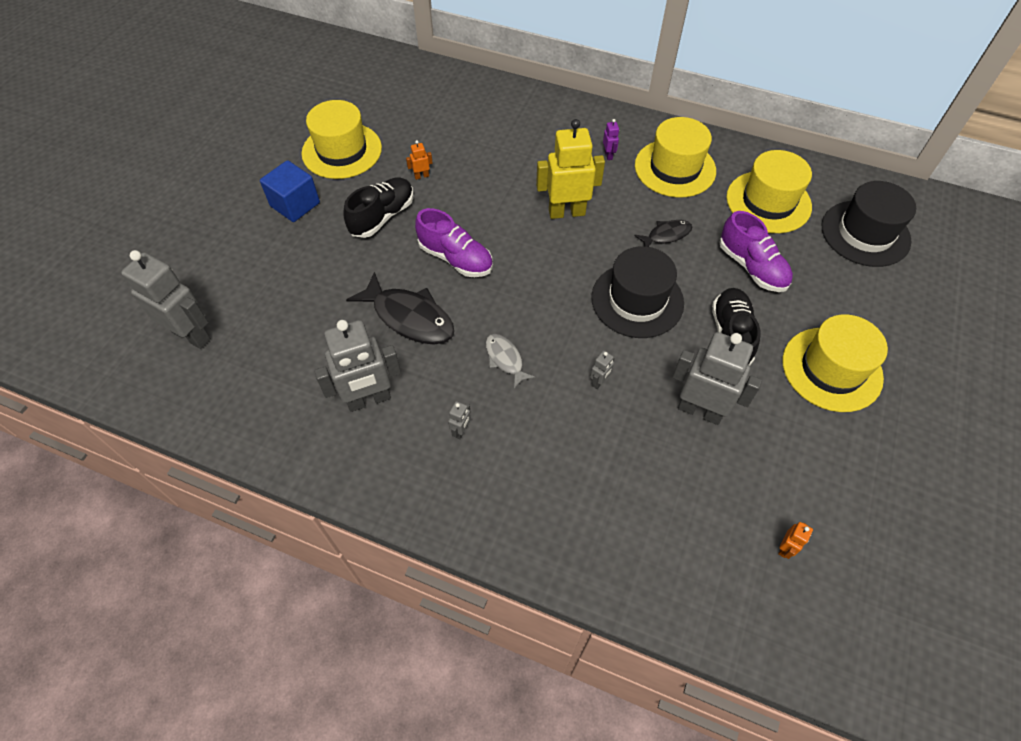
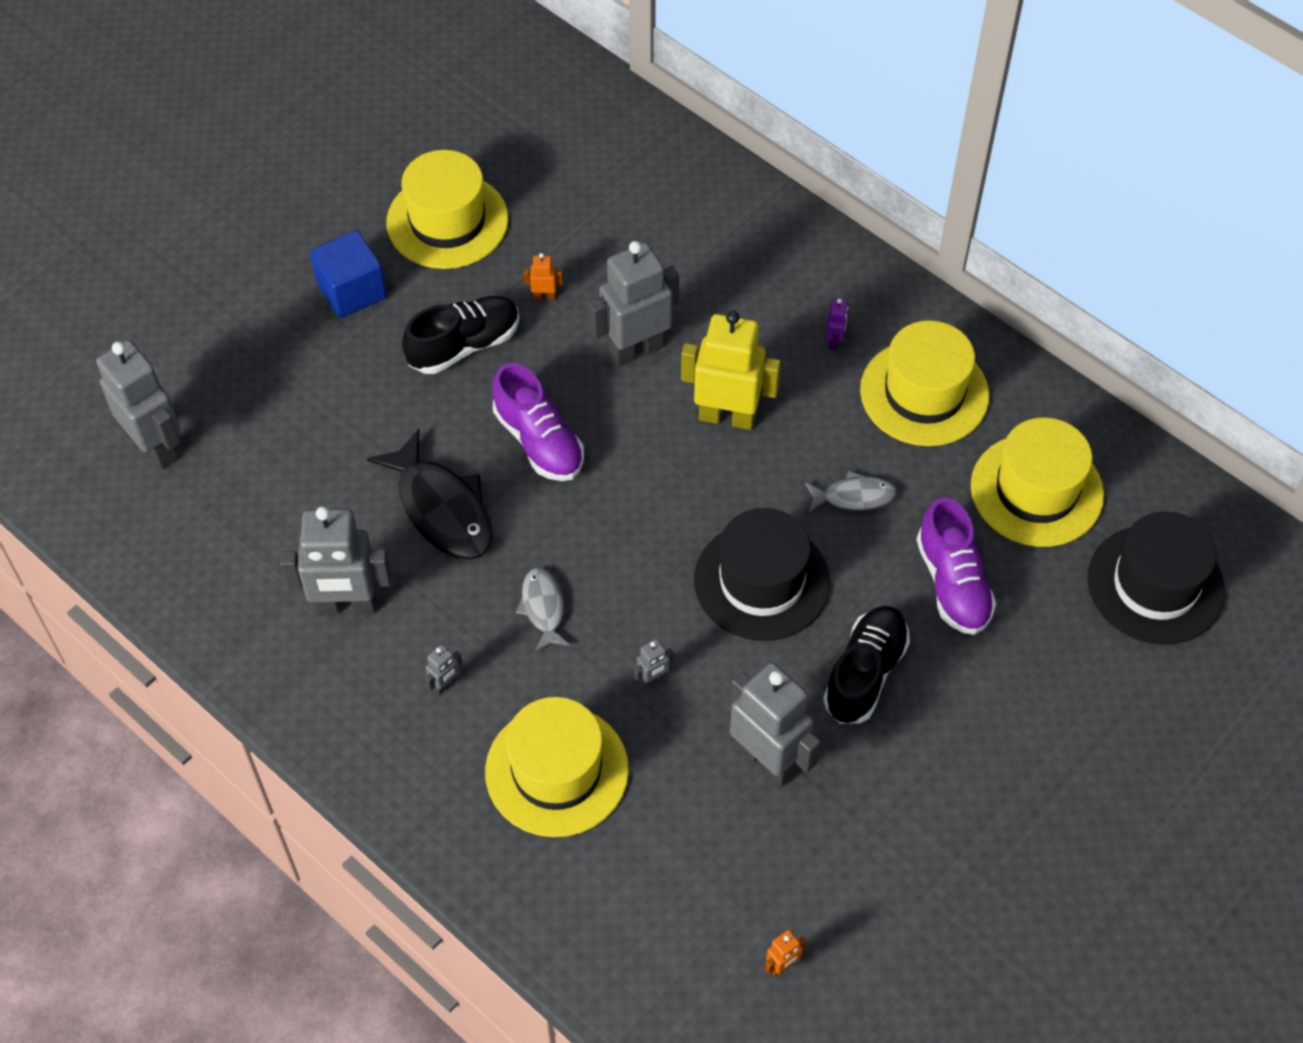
camera: 20 degrees right, 0 degrees up
black fish [634,220,692,247] -> grey fish [805,471,897,512]
yellow hat [782,314,888,412] -> yellow hat moved to [485,697,629,837]
none -> grey robot [588,241,679,367]

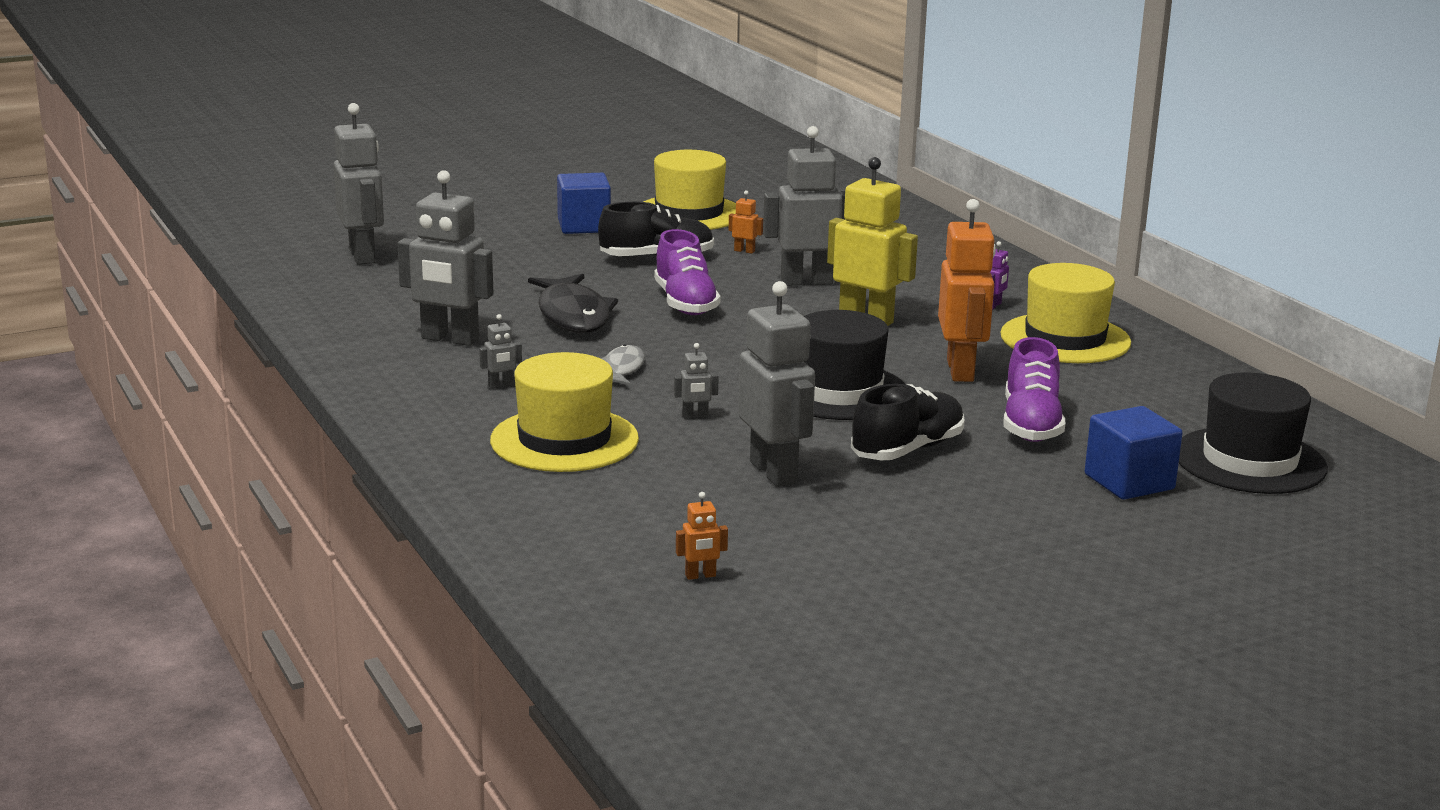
camera: 20 degrees right, 35 degrees down
grey fish [805,471,897,512] -> orange robot [938,199,996,382]
yellow hat [971,417,1104,547] -> none
none -> blue cube [1085,406,1183,500]

